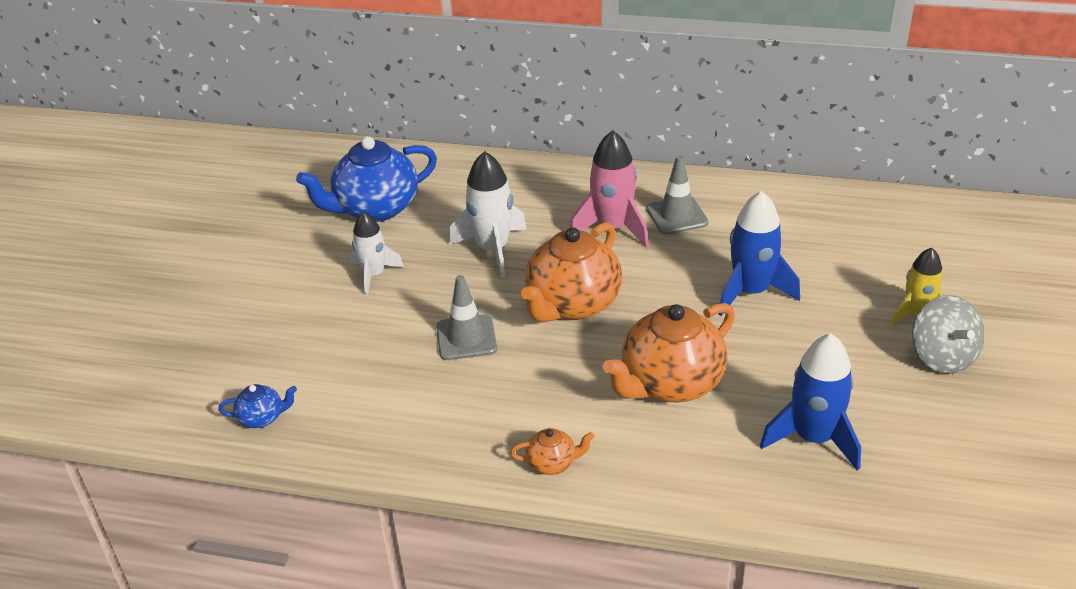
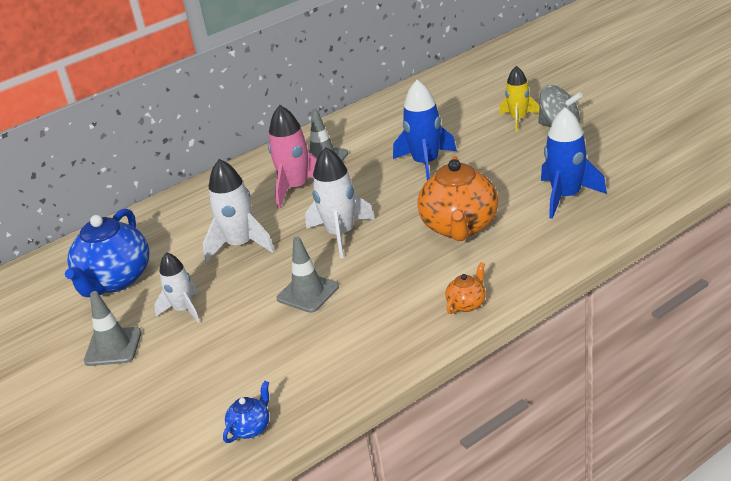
camera: 45 degrees left, 5 degrees down
orange teapot [521,222,622,322] -> white rocket [305,147,375,259]
none -> grey traffic cone [84,291,142,366]

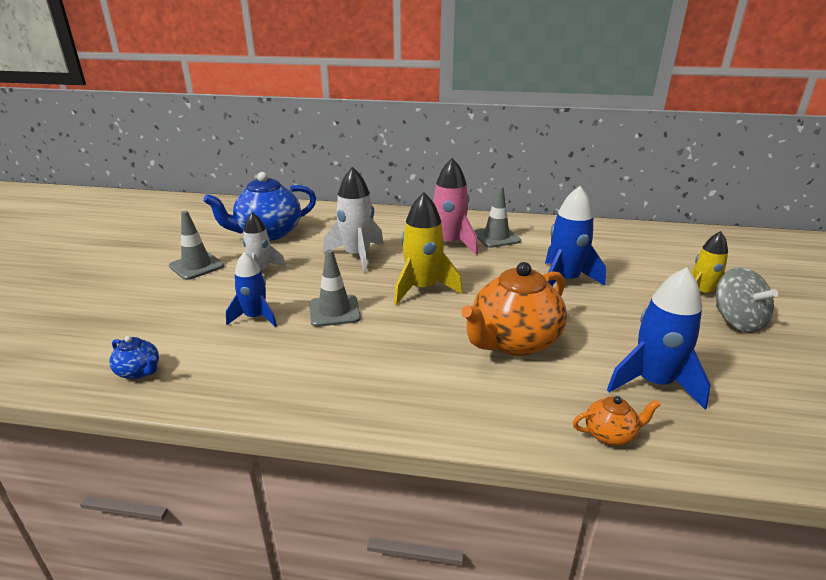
camera: 40 degrees right, 5 degrees down
blue teapot [223,380,269,443] -> blue teapot turned 45 degrees clockwise [109,336,159,379]
white rocket [305,147,375,259] -> yellow rocket [394,192,462,305]
orange teapot [445,262,486,314] -> orange teapot moved to [573,396,660,446]
none -> blue rocket [226,252,277,327]

